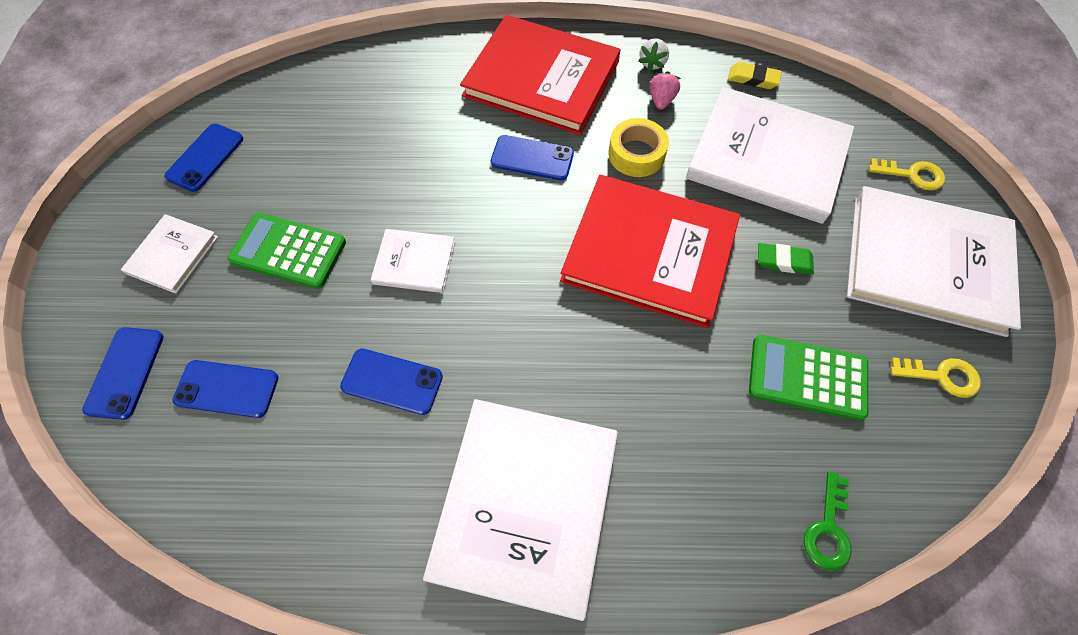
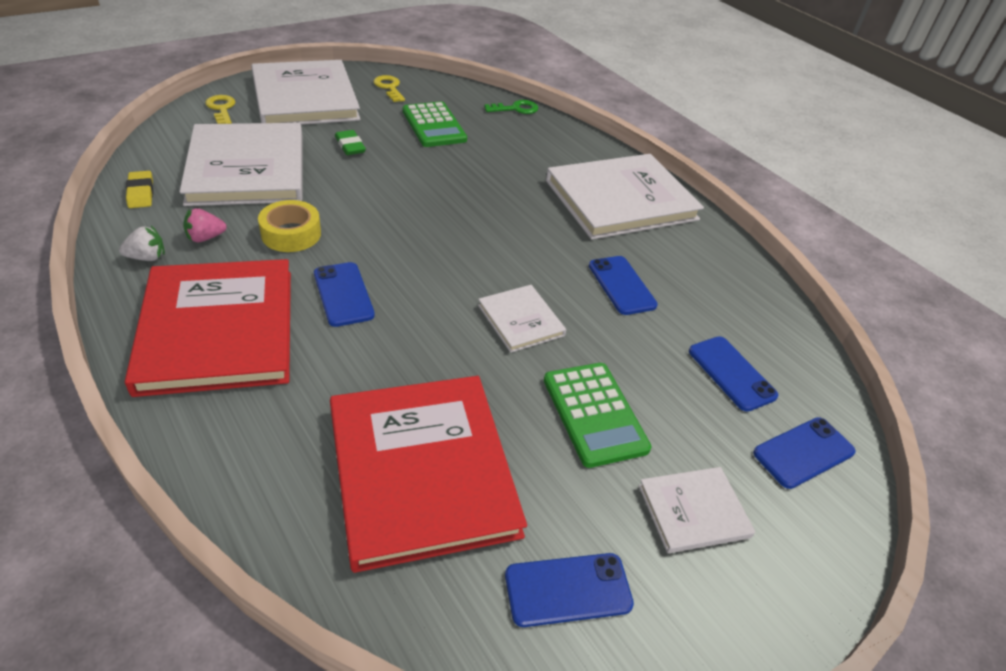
camera: 130 degrees left, 20 degrees down
red book [560,175,740,328] -> red book moved to [330,376,527,573]

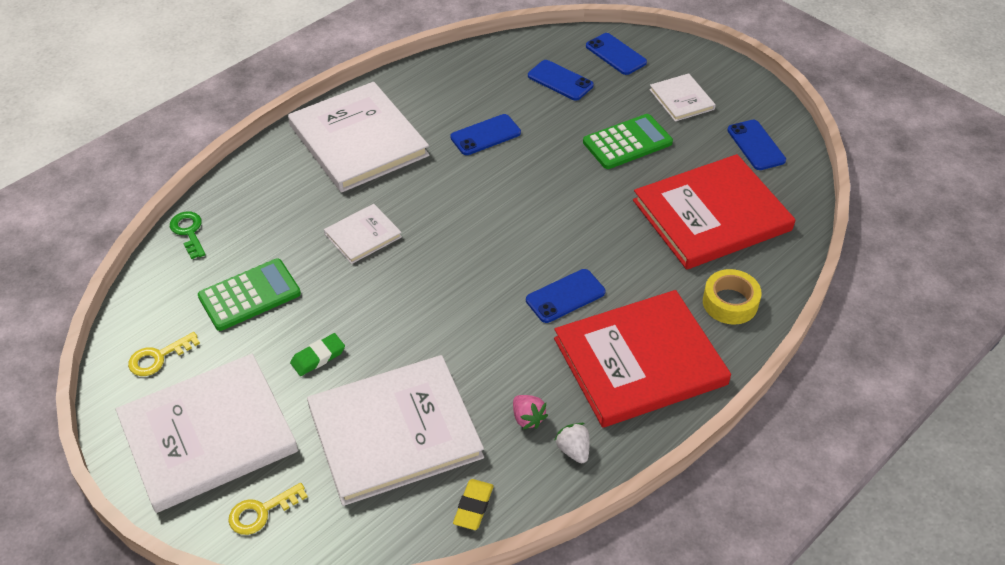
camera: 95 degrees left, 5 degrees up
yellow eraser [126,171,153,208] -> yellow eraser turned 45 degrees counterclockwise [453,479,494,530]
yellow tape [258,200,321,252] -> yellow tape moved to [703,269,762,325]
white book [478,285,566,353] -> white book moved to [324,204,402,264]
blue phone [689,337,779,412] -> blue phone turned 75 degrees clockwise [528,60,594,101]

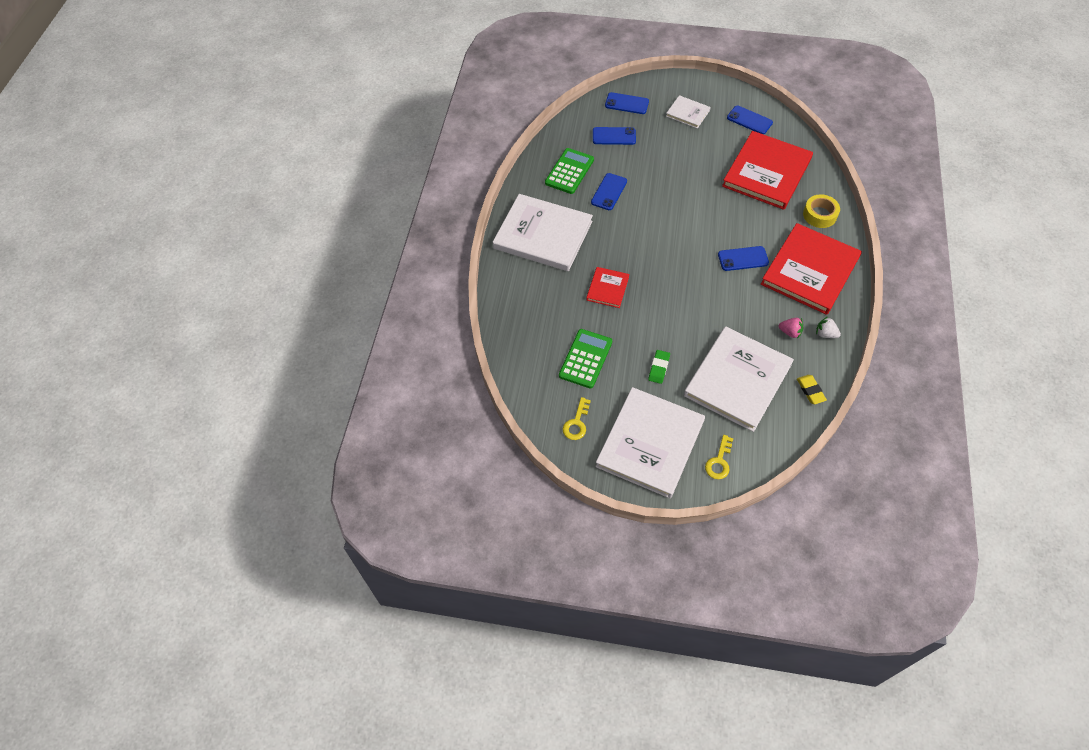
camera: 35 degrees left, 10 degrees up
green key [170,212,206,259] -> none
white book [324,204,402,264] -> red book [586,267,629,308]
blue phone [526,269,605,323] -> blue phone turned 60 degrees clockwise [718,246,769,271]
green calculator [583,114,673,169] -> green calculator moved to [545,148,594,194]

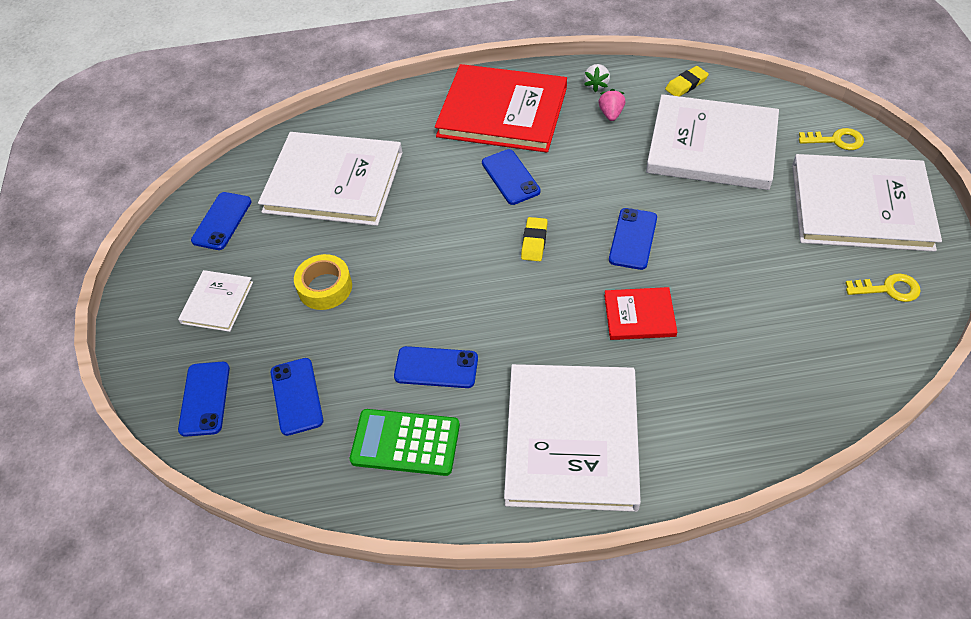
camera: 105 degrees left, 5 degrees down
green calculator [559,329,612,389] -> none
green eraser [648,350,670,384] -> none
red book [722,131,813,210] -> white book [258,132,403,226]
yellow tape [803,194,840,228] -> yellow tape moved to [294,254,352,310]
none -> yellow eraser [521,217,548,261]
none -> blue phone [609,208,657,270]

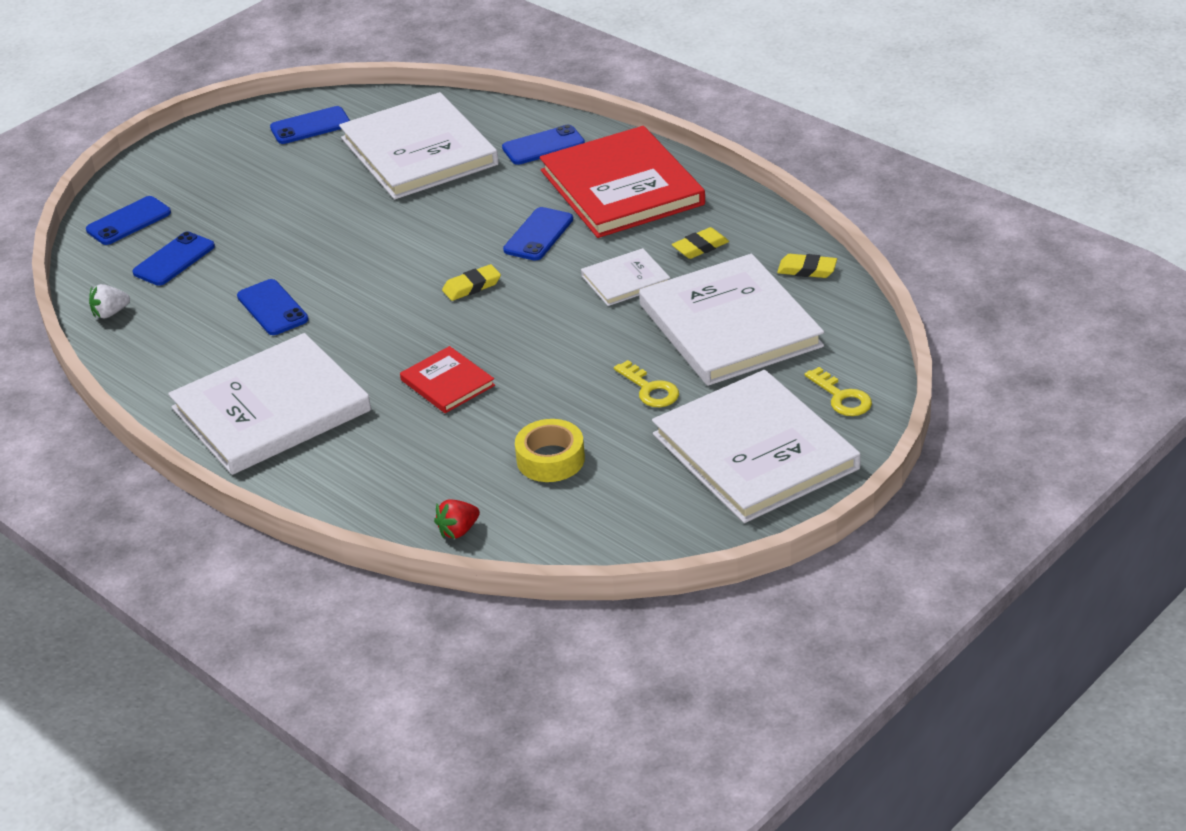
camera: 50 degrees right, 15 degrees down
white book [178,270,253,332] -> white book moved to [581,248,670,306]
yellow tape [294,254,352,310] -> yellow tape moved to [515,419,585,482]
green calculator [350,409,460,476] -> none
white strawberry [584,64,610,92] -> white strawberry moved to [89,284,130,318]
pink strawberry [599,89,625,121] -> yellow eraser [672,227,729,259]
blue phone [609,208,657,270] -> blue phone moved to [502,125,585,165]
yellow key [845,273,921,302] -> yellow key moved to [614,360,679,407]
none -> red strawberry [434,499,480,539]

